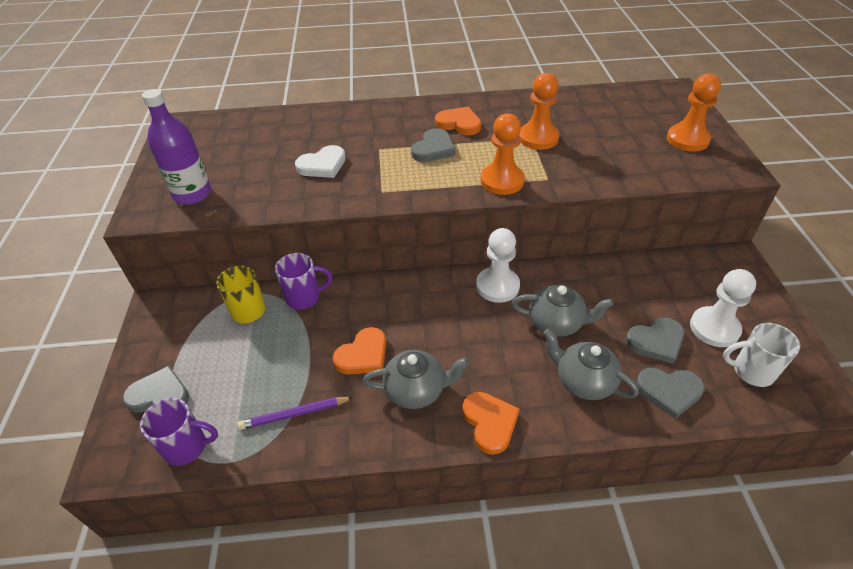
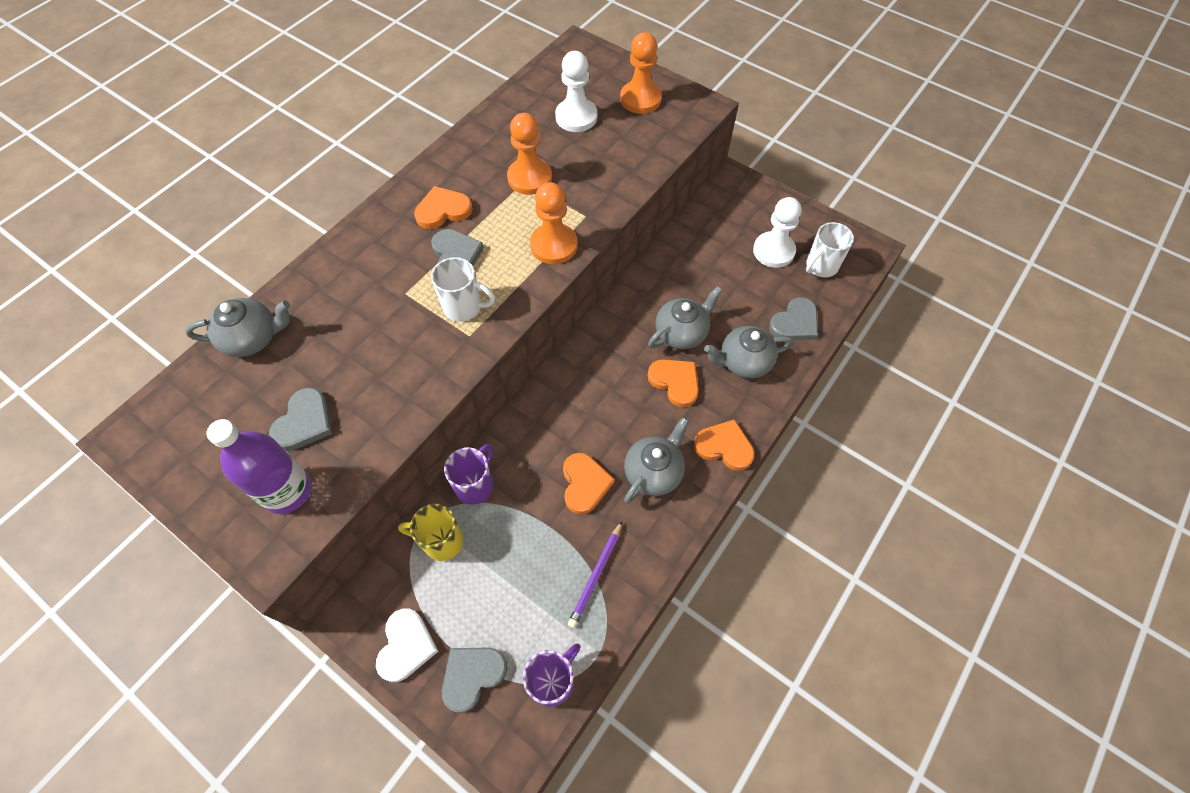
camera: 50 degrees left, 15 degrees up
white heart [295,145,346,178] -> white heart moved to [376,608,439,682]
white pawn [476,228,520,303] -> white pawn moved to [555,51,597,132]
grey heart [626,317,685,364] -> grey heart moved to [269,387,333,451]
none -> grey teapot [185,298,290,357]
none -> white mug [431,257,495,322]
none -> orange heart [648,359,699,407]

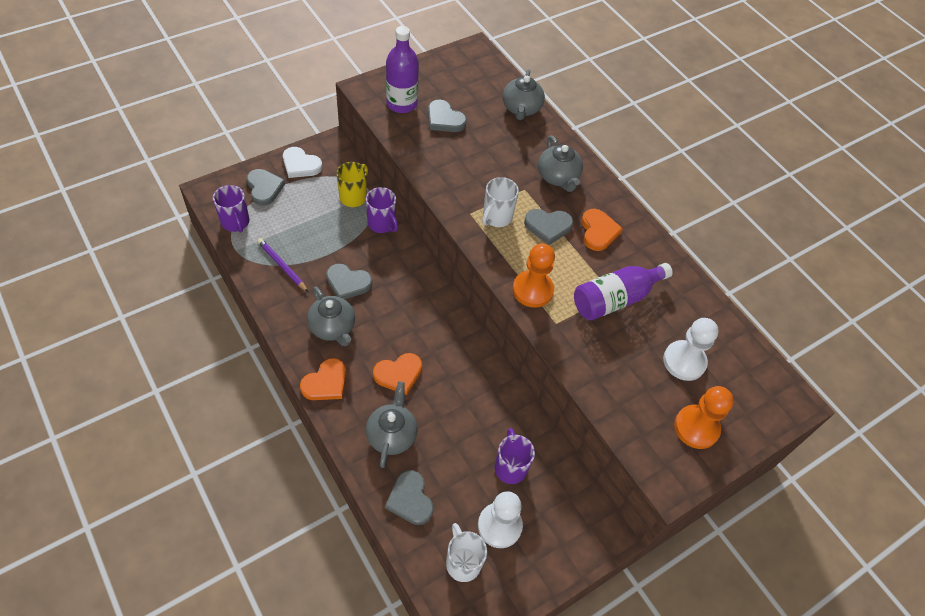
camera: 105 degrees right, 5 degrees down
orange pawn [507,113,552,195] -> purple bottle [574,263,673,320]
orange heart [563,453,615,515] -> grey heart [326,263,372,299]
grey teapot [648,286,723,349] -> grey teapot moved to [538,135,583,192]
none -> purple mug [495,428,535,484]

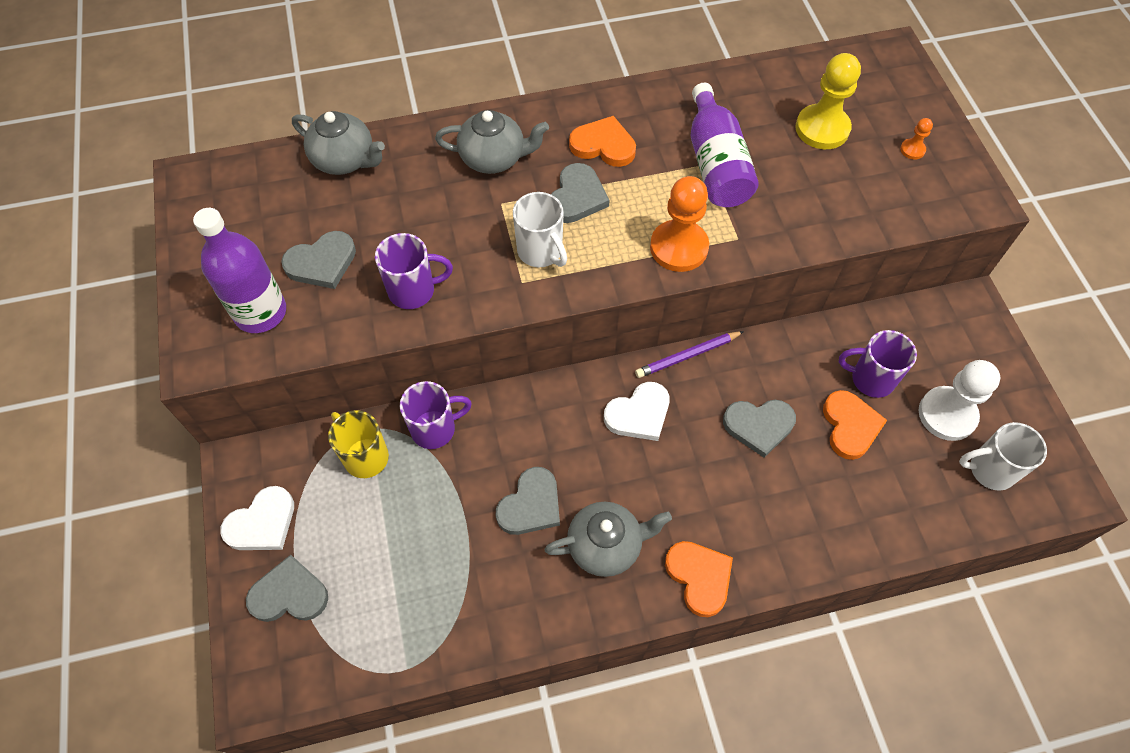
camera: 65 degrees left, 5 degrees up
purple mug [213,185,249,233] -> purple mug moved to [375,233,453,309]
purple pencil [257,238,308,292] -> purple pencil moved to [635,331,744,378]
grey teapot [366,381,418,468] -> none
orange heart [373,353,422,395] -> orange heart moved to [823,390,887,460]
grey heart [385,470,434,525] -> grey heart moved to [723,400,796,458]
white pawn [663,318,719,381] -> yellow pawn [795,53,861,149]
orange pawn [674,386,734,449] -> orange pawn [900,118,933,160], size x0.45
none -> white heart [604,382,670,441]

